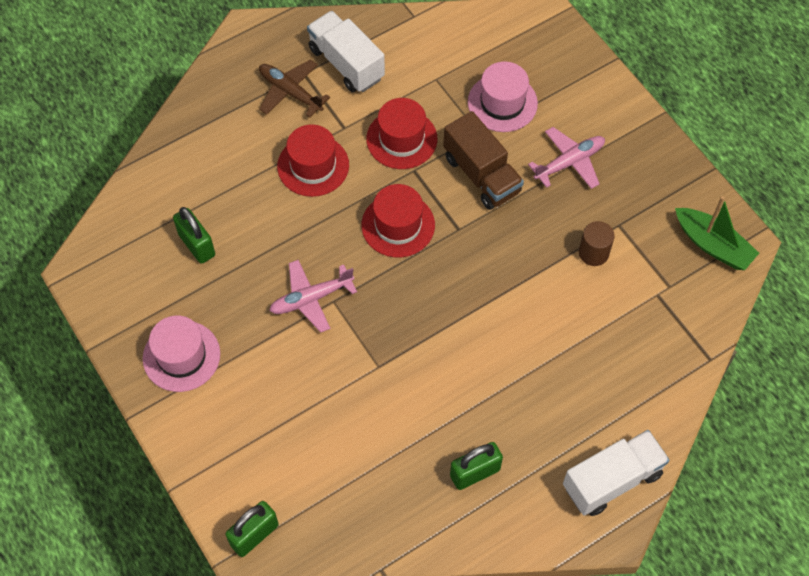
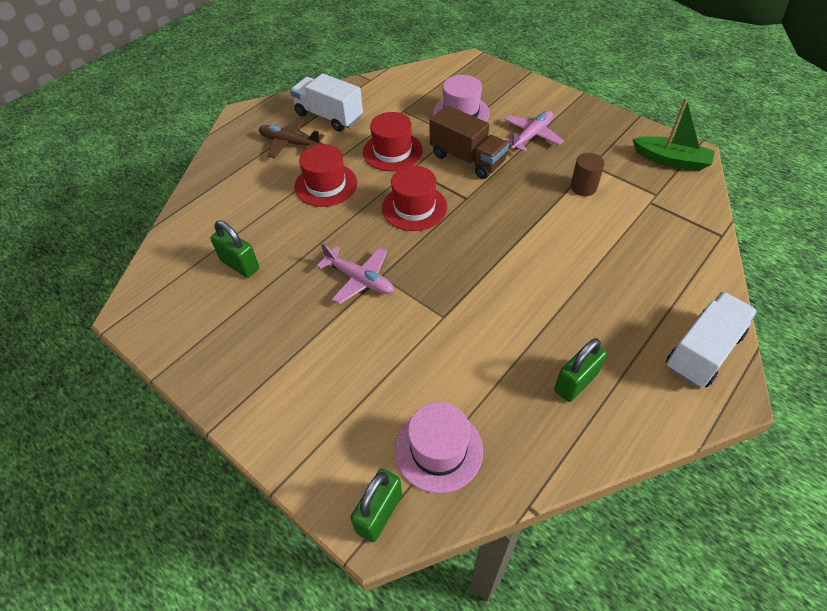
camera: 15 degrees left, 10 degrees down
pink hat [143,316,220,392] -> pink hat moved to [395,402,483,494]
pink plane [269,260,357,332] -> pink plane turned 105 degrees counterclockwise [317,243,394,304]

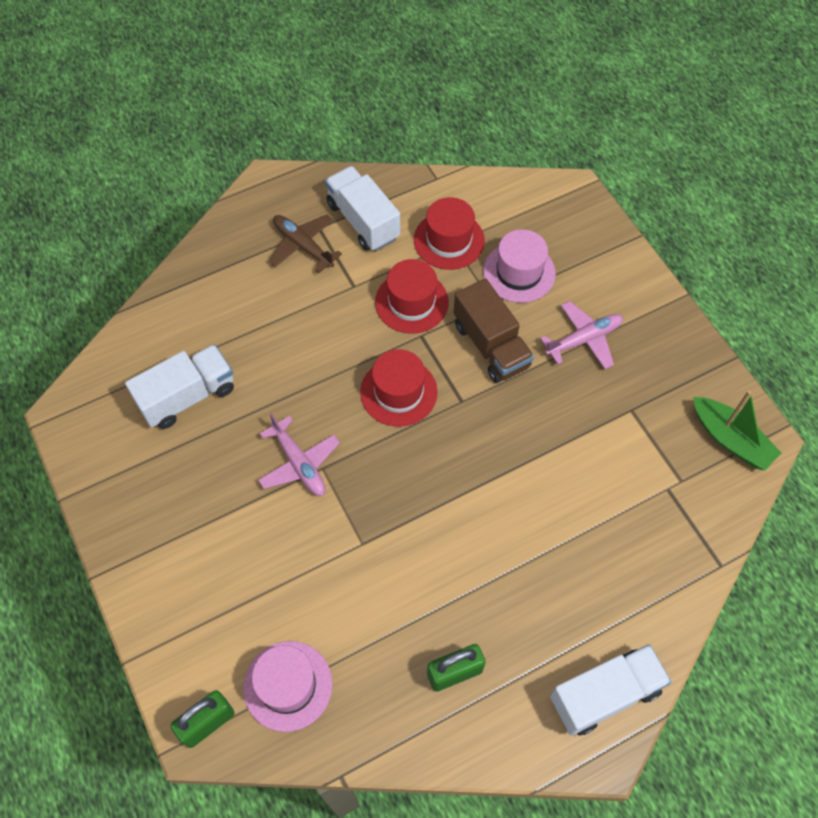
camera: 20 degrees right, 10 degrees up
green padlock [211,221,259,278] -> white truck [125,344,234,429]
red hat [295,144,357,207] -> red hat moved to [414,197,485,270]
brown cylinder [570,153,605,196] -> none

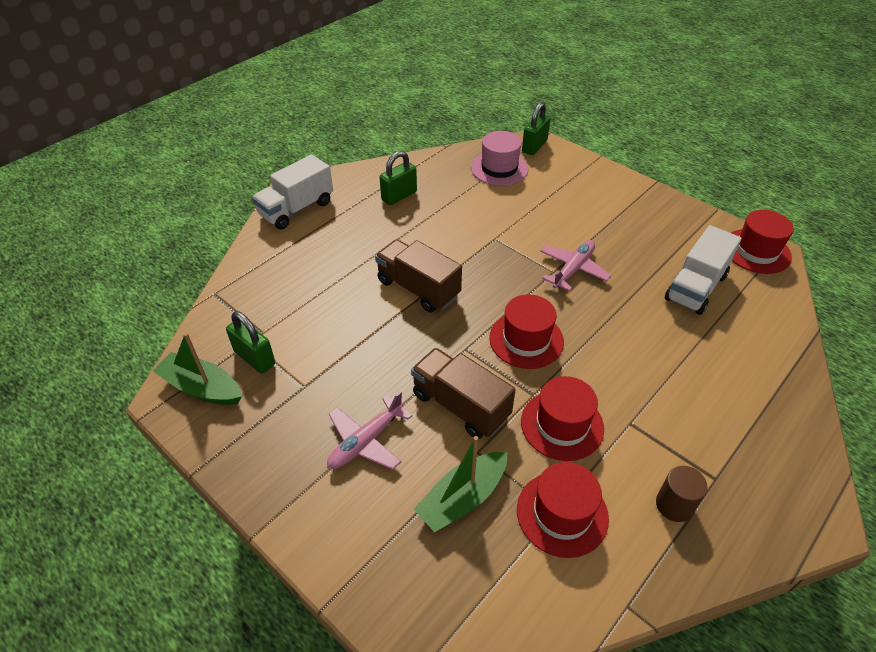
camera: 160 degrees right, 15 degrees down
pink plane [258,413,340,496] -> pink plane turned 90 degrees clockwise [540,240,611,292]
brown plane [269,214,342,273] -> none
white truck [325,166,400,251] -> brown cylinder [656,466,708,522]
pink hat [483,229,556,303] -> green boat [414,436,508,532]
none -> green padlock [226,311,275,374]
none -> brown truck [375,239,462,313]
none -> red hat [731,210,794,274]

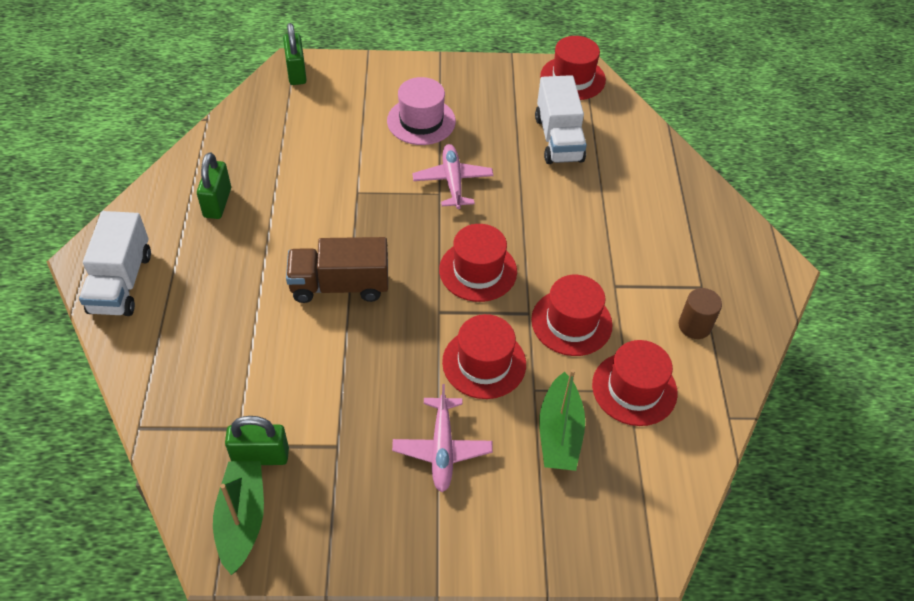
camera: 45 degrees left, 5 degrees up
green boat [153,333,242,405] -> green boat turned 105 degrees clockwise [213,461,264,575]
brown truck [411,348,516,439] -> red hat [442,314,526,399]
pink hat [471,131,528,186] -> pink hat moved to [387,77,456,145]

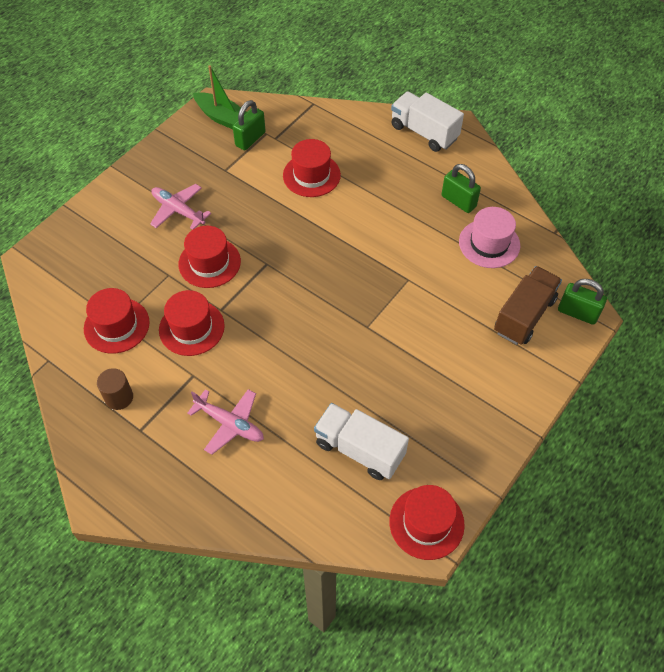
camera: 130 degrees right, 5 degrees up
brown truck [286,237,388,303] -> brown truck moved to [494,266,562,345]
pink hat [387,77,456,145] -> pink hat moved to [459,207,520,268]
pink plane [412,144,494,209] -> pink plane moved to [187,389,264,455]
red hat [439,224,517,302] -> red hat moved to [283,139,341,197]
green boat [539,369,585,471] -> none

